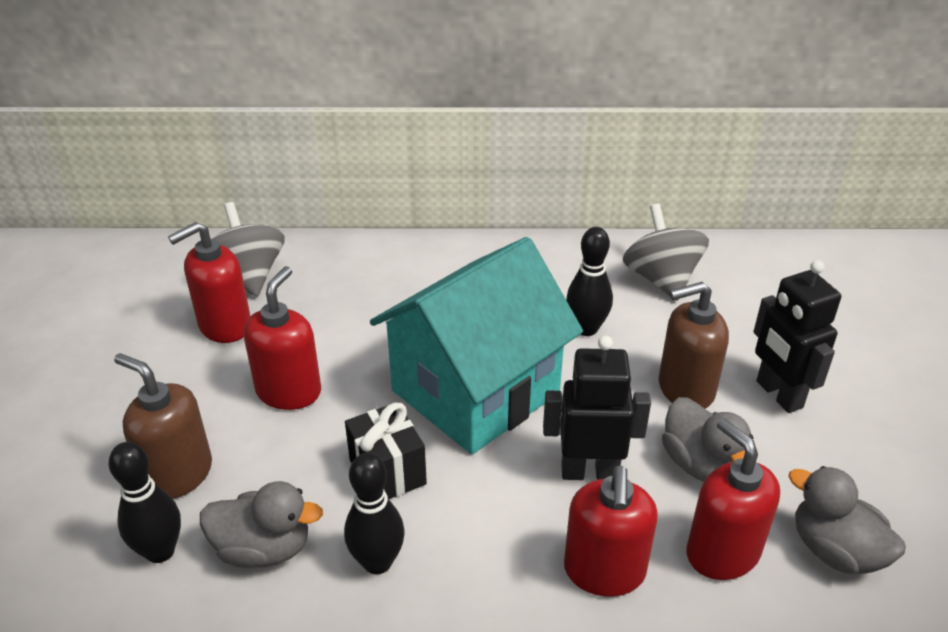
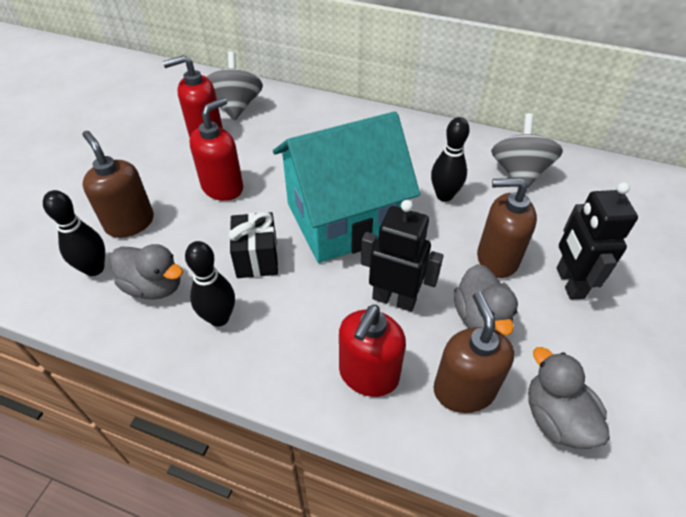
camera: 20 degrees right, 10 degrees up
red soap dispenser [686,418,780,580] -> brown soap dispenser [433,292,514,413]

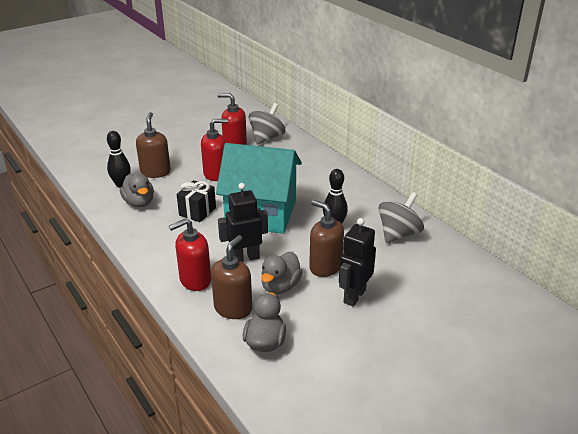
camera: 35 degrees right, 15 degrees down
black bowling pin [185,241,235,327] -> none
black robot [361,200,443,312] -> black robot turned 75 degrees counterclockwise [218,183,268,262]

